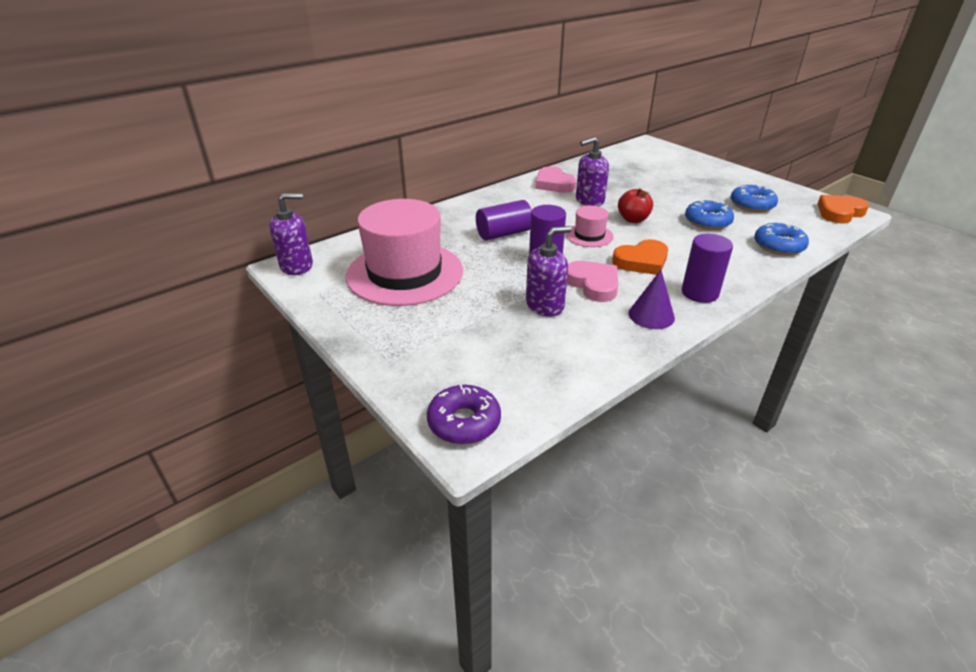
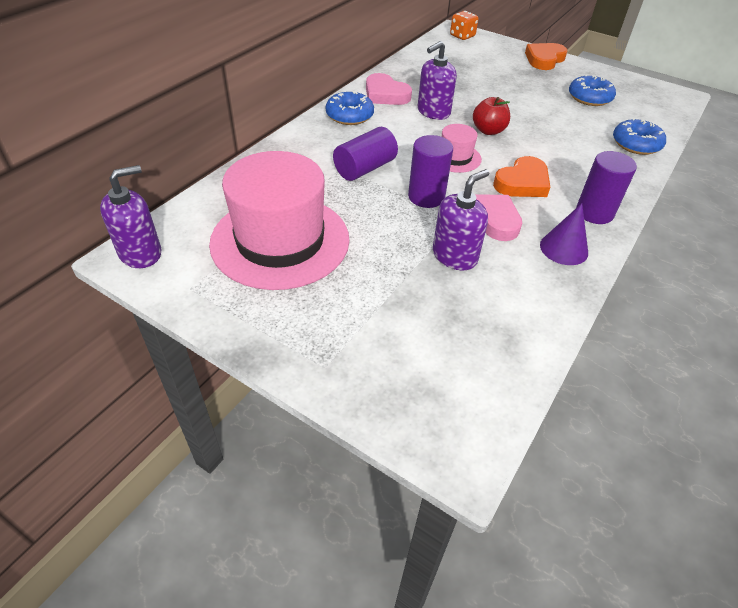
camera: 20 degrees left, 10 degrees up
purple donut [427,385,501,444] -> none
blue donut [685,200,734,230] -> blue donut moved to [326,91,374,125]
orange heart [817,195,869,223] -> orange heart moved to [525,43,567,70]
none -> orange dice [450,11,478,40]

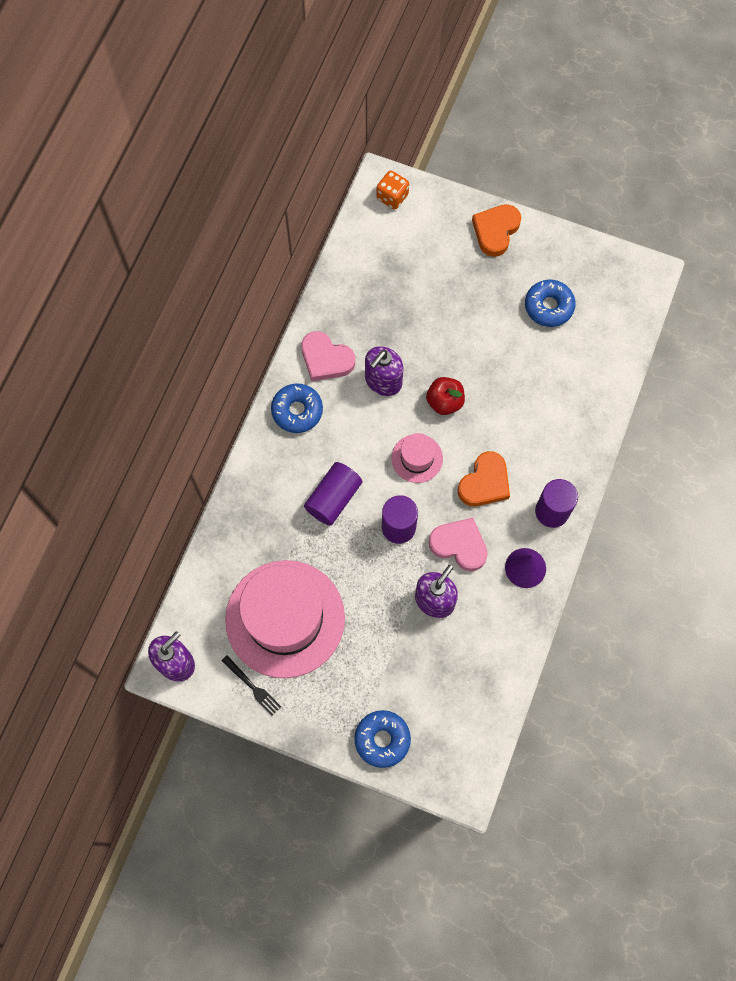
camera: 10 degrees left, 25 degrees up
blue donut [613,118,666,155] -> blue donut moved to [354,710,411,768]
none -> black fork [221,655,281,716]

